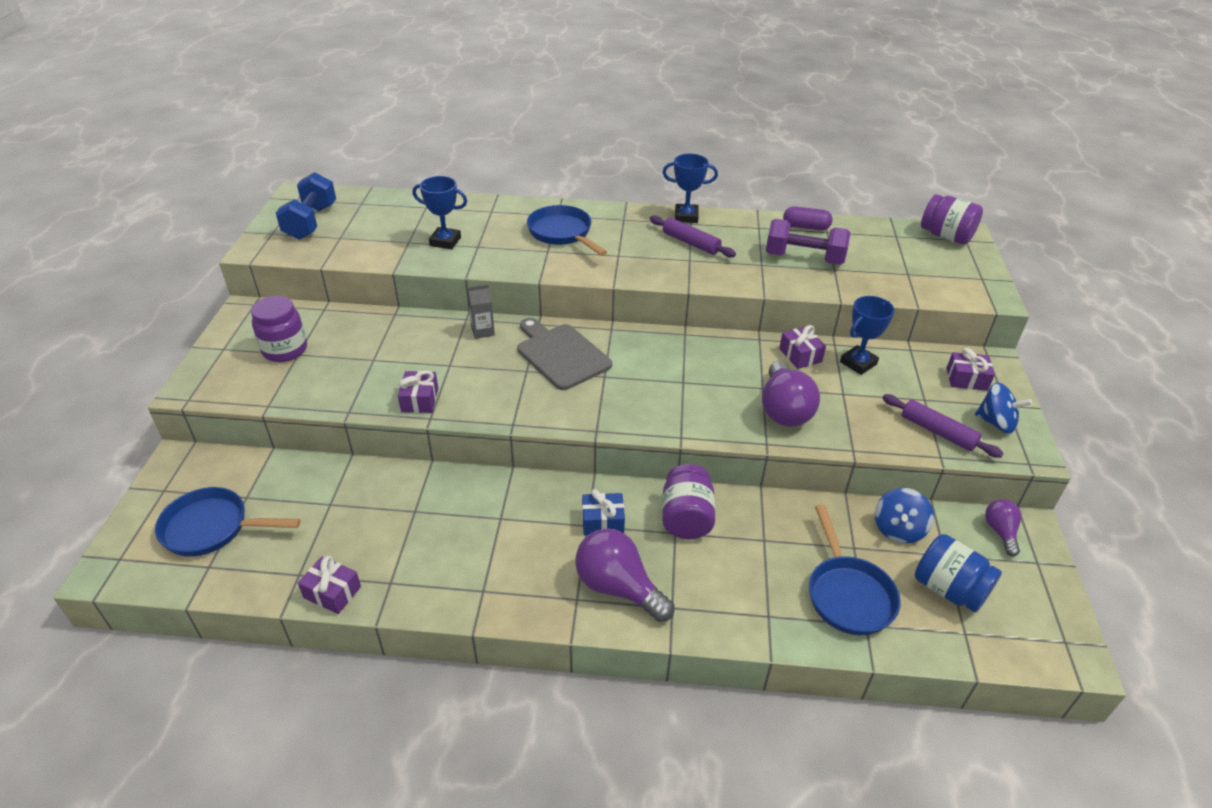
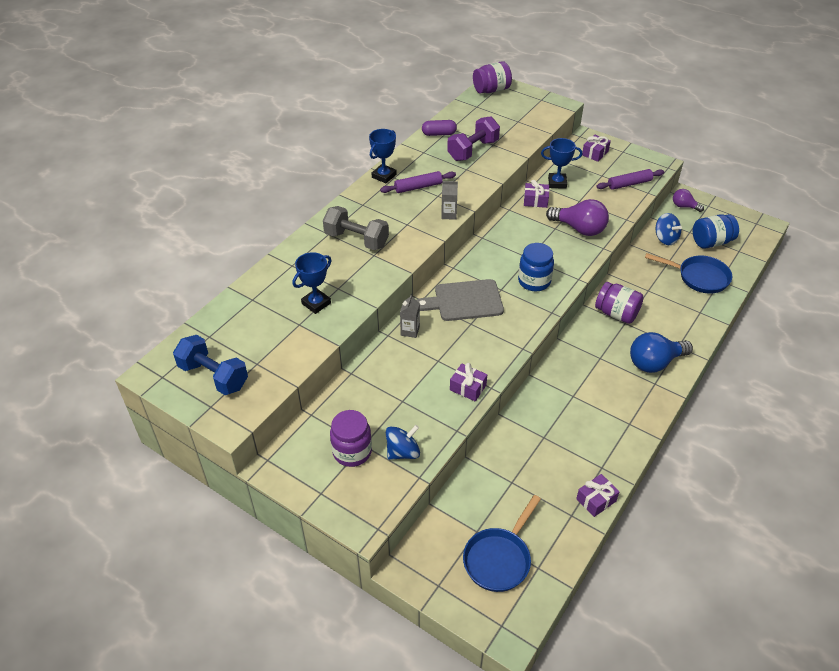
camera: 60 degrees left, 5 degrees up
blue pan [527,205,607,256] -> grey dumbbell [323,206,389,250]
purple light bulb [575,528,674,622] -> blue light bulb [630,332,693,373]
blue gift [582,489,625,535] -> none
purple capsule [783,206,832,230] -> purple capsule turned 45 degrees clockwise [422,120,457,136]
blue trophy [840,296,895,375] -> blue trophy turned 75 degrees counterclockwise [541,138,582,189]
blue spinning top [975,382,1032,434] -> blue spinning top moved to [386,425,420,460]
none -> grey carton [441,181,458,220]
none -> blue jar [518,243,554,291]

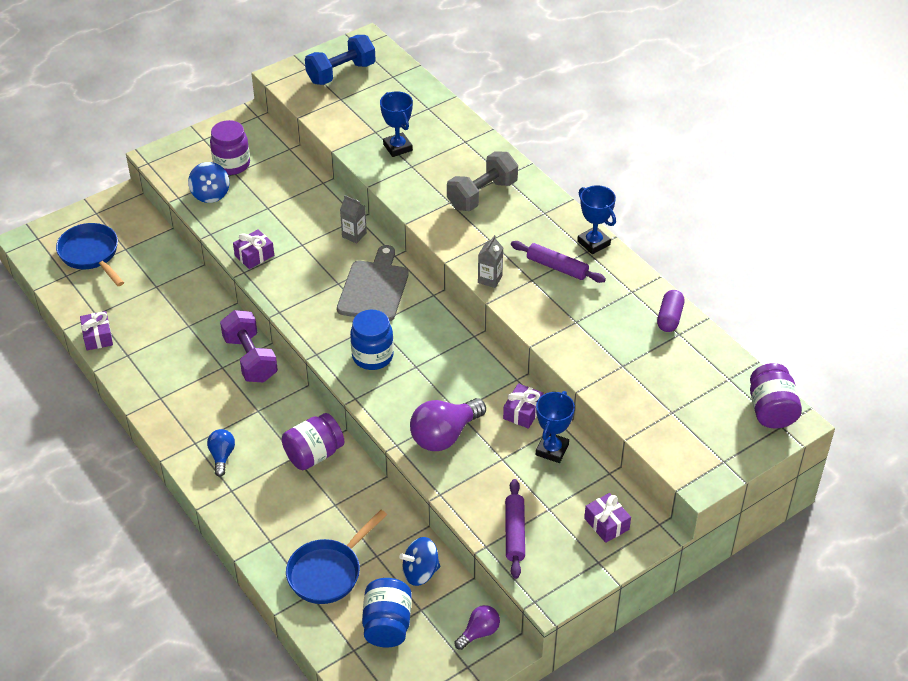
camera: 110 degrees right, 0 degrees up
purple rolling pin [380,171,456,193] -> purple rolling pin turned 60 degrees counterclockwise [511,241,606,283]
purple dumbbell [447,116,500,161] -> purple dumbbell moved to [220,310,278,382]
blue light bulb [630,332,693,373] -> blue light bulb [207,429,235,477], size x0.56

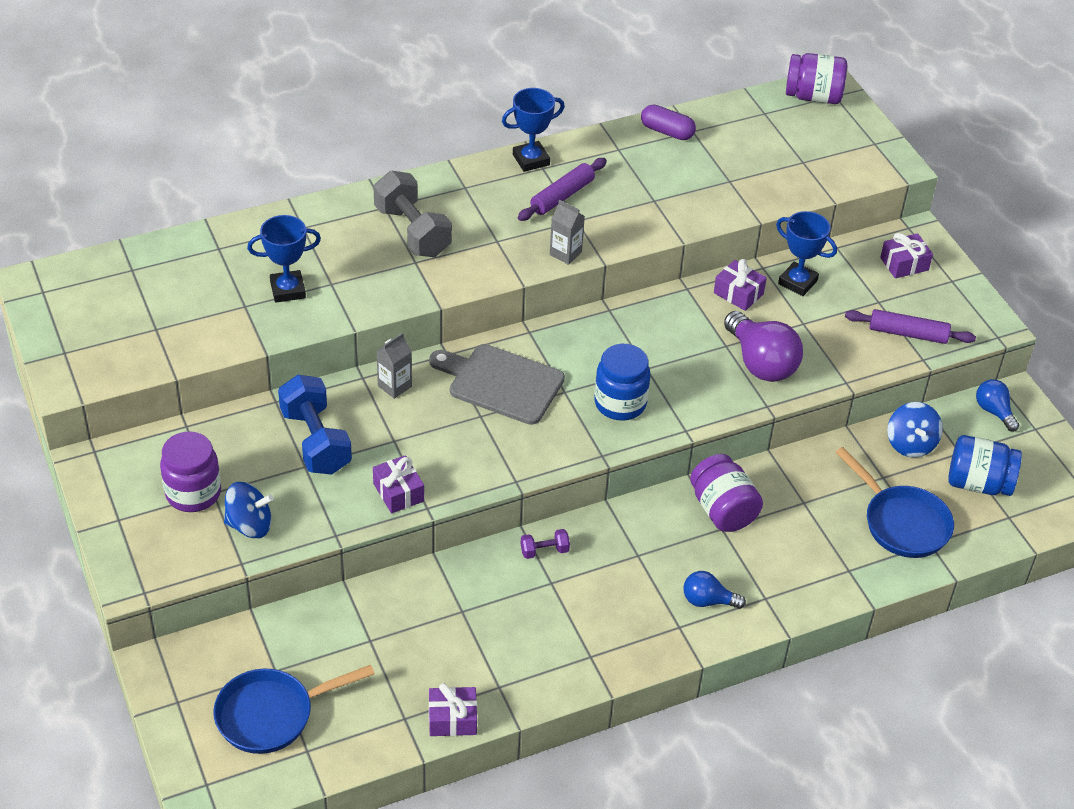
camera: 80 degrees left, 0 degrees up
purple dumbbell [220,310,278,382] -> purple dumbbell [521,529,570,559], size x0.45
blue dumbbell [305,35,375,85] -> blue dumbbell moved to [278,375,352,475]
purple light bulb [455,605,500,650] -> blue light bulb [976,379,1019,432]

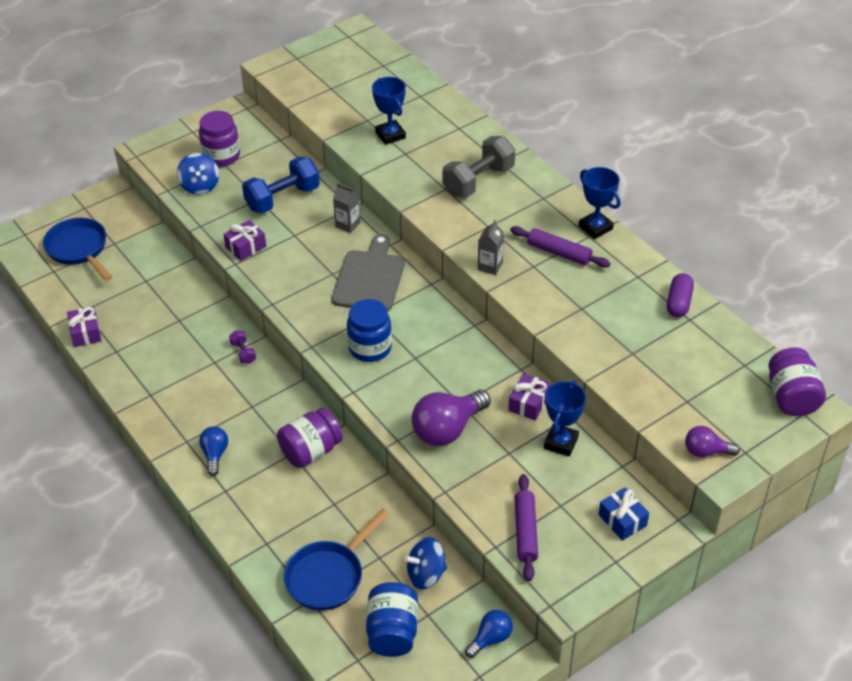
camera: 80 degrees right, 0 degrees up
purple gift [880,233,933,278] -> blue gift [599,487,649,541]
none -> purple light bulb [685,426,740,457]

